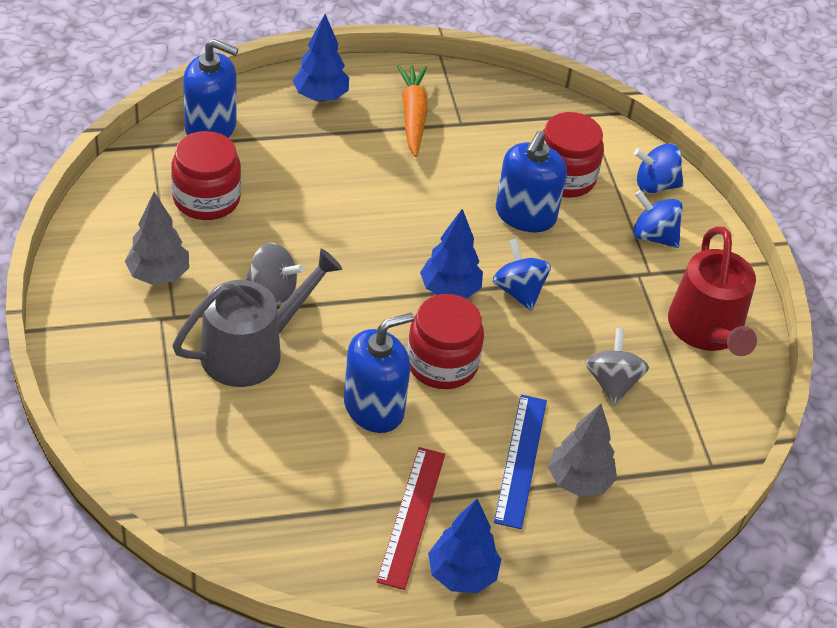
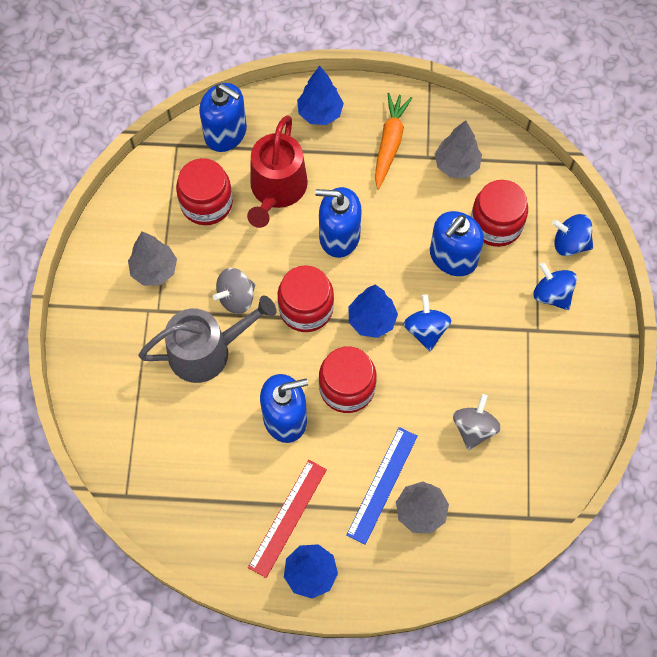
camera: 20 degrees right, 20 degrees up
grey spinning top [246,243,304,304] -> grey spinning top turned 105 degrees clockwise [213,268,255,314]
red watering can [668,226,757,356] -> red watering can moved to [247,115,308,228]
none -> red jar [278,265,334,332]
none -> blue soap dispenser [315,187,362,258]
none -> grey tree [435,120,482,178]

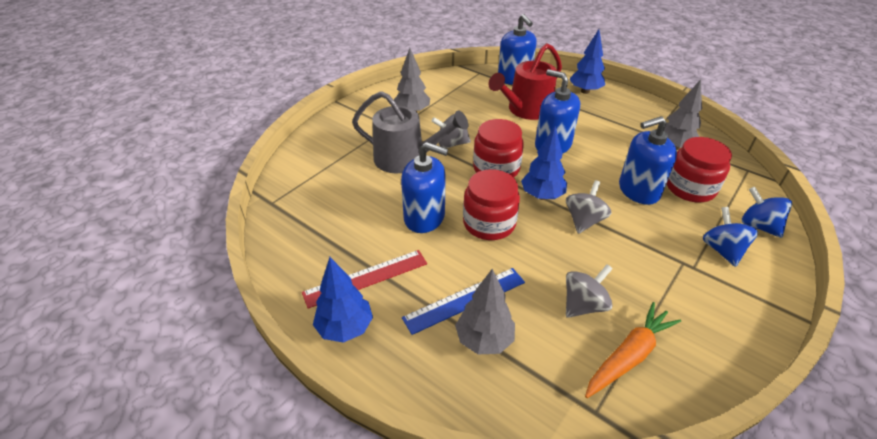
camera: 35 degrees right, 25 degrees down
red jar [176,158,233,225] -> none
orange carrot [375,93,412,189] -> orange carrot moved to [585,302,681,398]
blue spinning top [404,294,451,351] -> grey spinning top [566,180,612,234]

